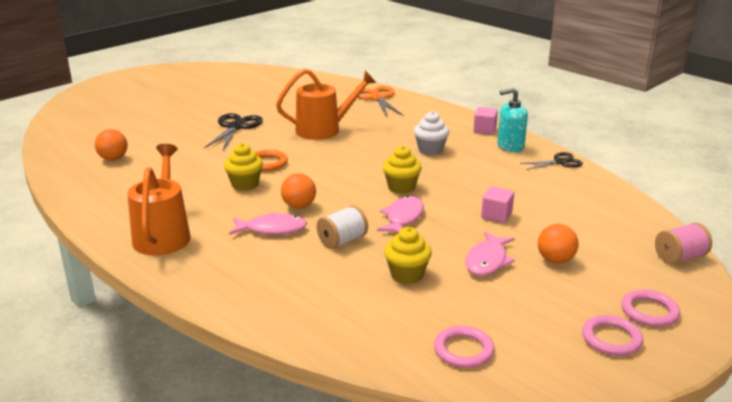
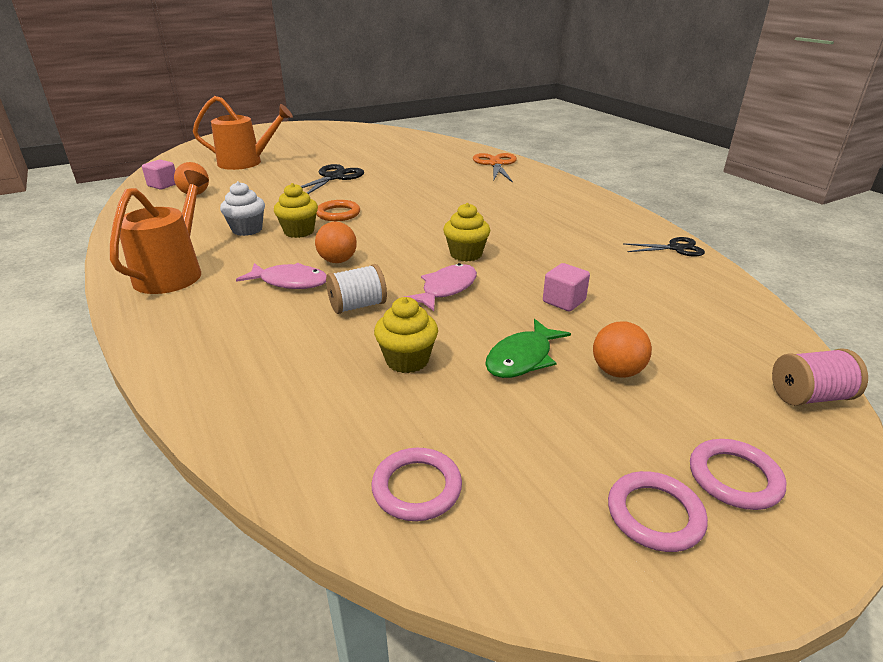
camera: 15 degrees right, 5 degrees up
orange watering can [276,69,376,140] -> orange watering can moved to [193,96,293,170]
white cupcake [414,111,449,155] -> white cupcake moved to [220,181,265,236]
pink fish [466,232,515,276] -> green fish [485,319,571,378]
pink cube [473,107,498,134] -> pink cube moved to [142,160,176,189]
turquoise soap dispenser [497,88,528,152] -> none

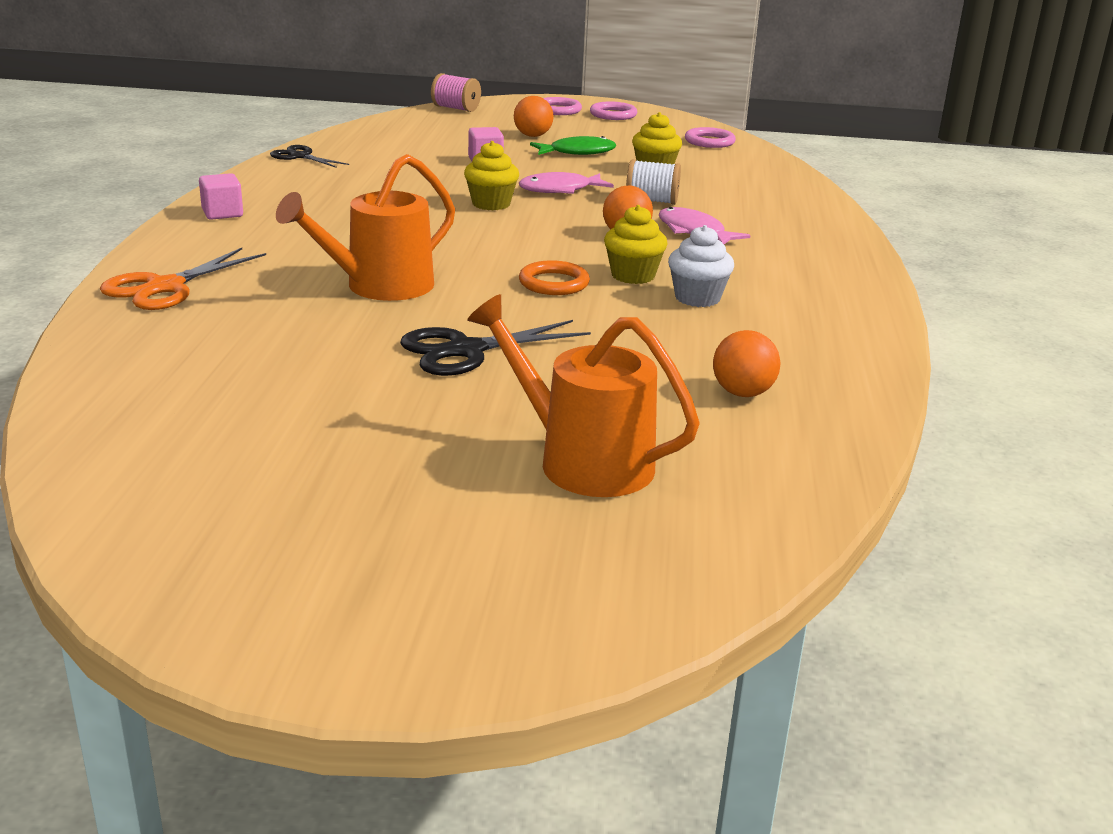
camera: 145 degrees left, 5 degrees down
orange watering can [110,170,209,294] -> orange watering can moved to [276,154,455,301]
pink cube [142,160,176,189] -> pink cube moved to [199,173,243,220]

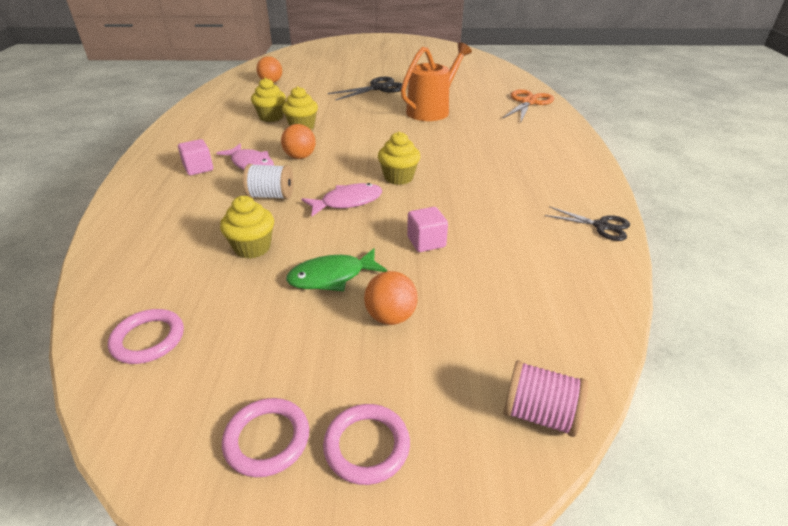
camera: 175 degrees right, 10 degrees up
pink cube [199,173,243,220] -> pink cube moved to [178,139,213,175]
orange watering can [467,294,700,497] -> none
orange ring [519,260,590,295] -> none
white cupcake [668,225,734,307] -> yellow cupcake [251,78,286,122]

